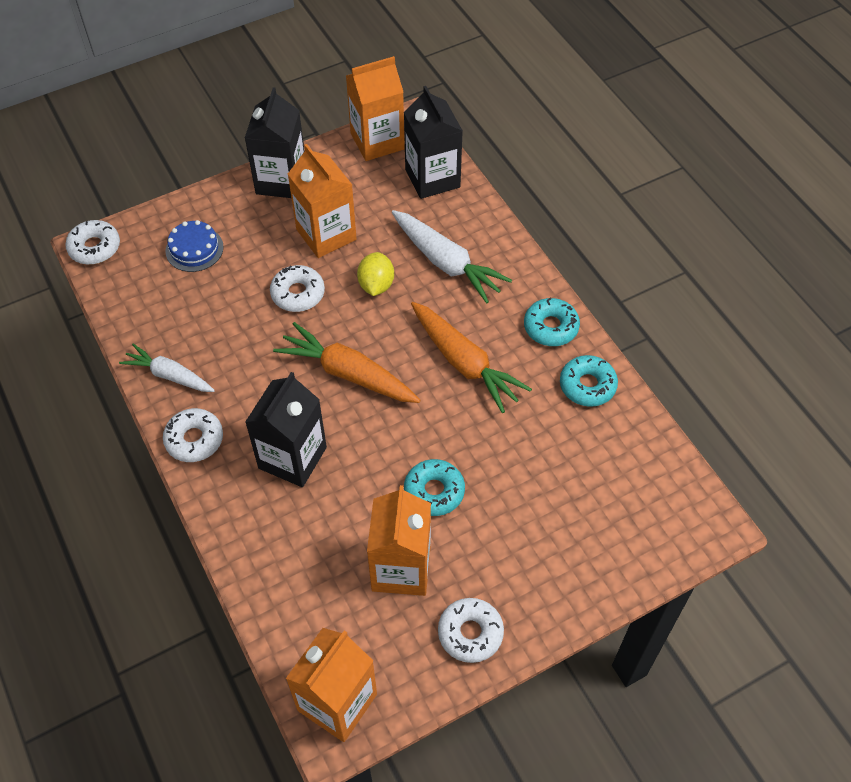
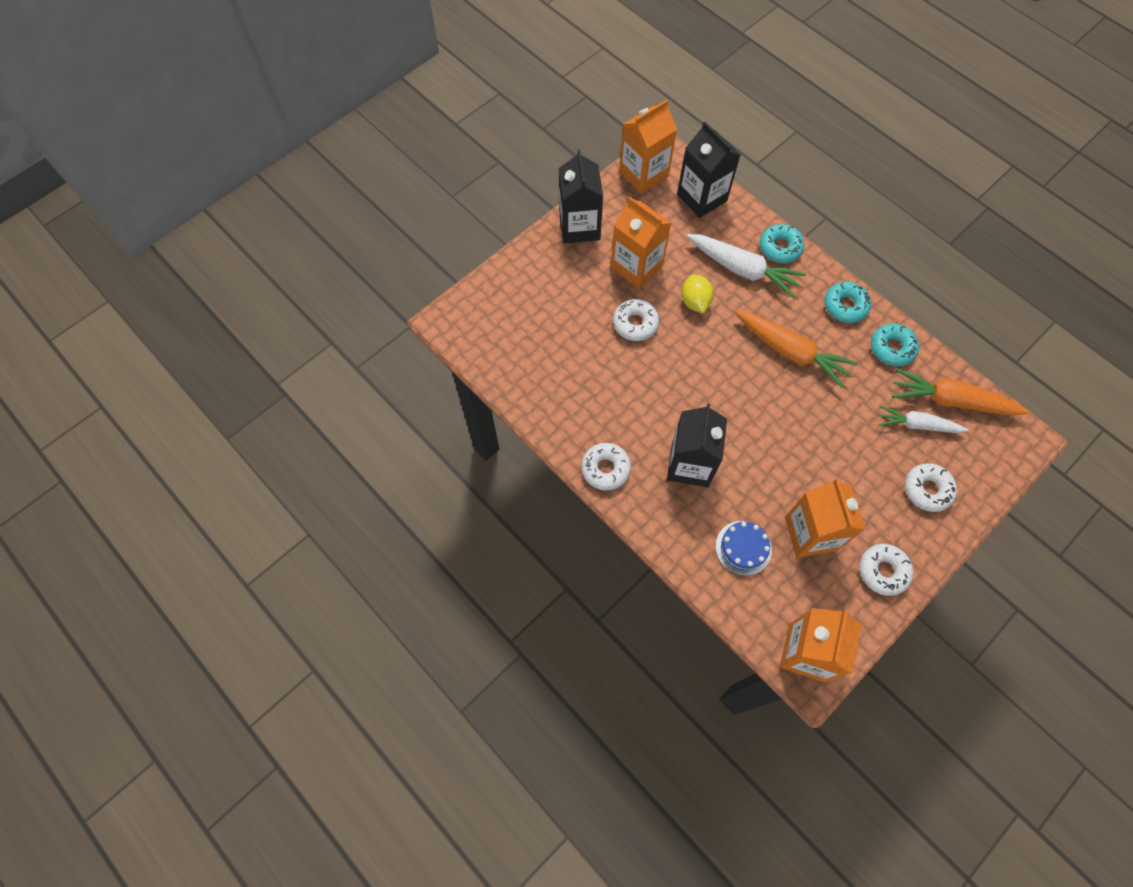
camera: 15 degrees left, 10 degrees up
white donut [65,220,120,265] -> white donut moved to [905,463,957,512]
white carrot [119,344,215,392] -> white carrot moved to [878,406,968,433]
blue cake [165,220,224,272] -> blue cake moved to [716,521,772,576]
orange carrot [273,322,421,403] -> orange carrot moved to [892,368,1030,416]
turquoise donut [404,459,465,516] -> turquoise donut moved to [759,224,804,263]

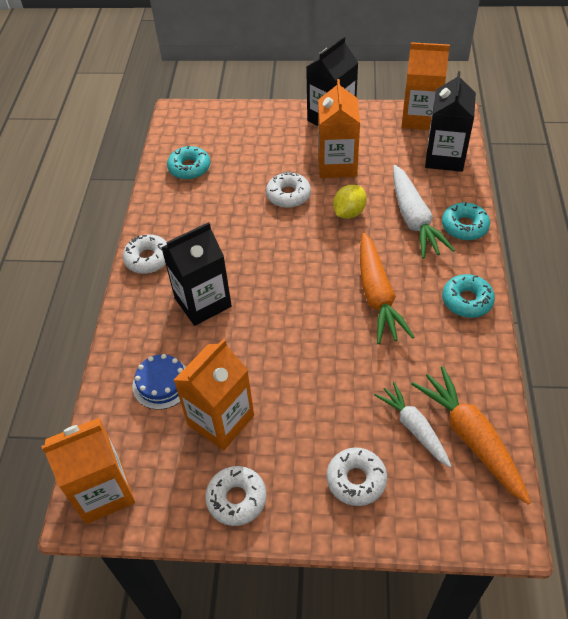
camera: 50 degrees right, 15 degrees down
turquoise donut [871,324,919,367] -> turquoise donut moved to [167,146,210,180]

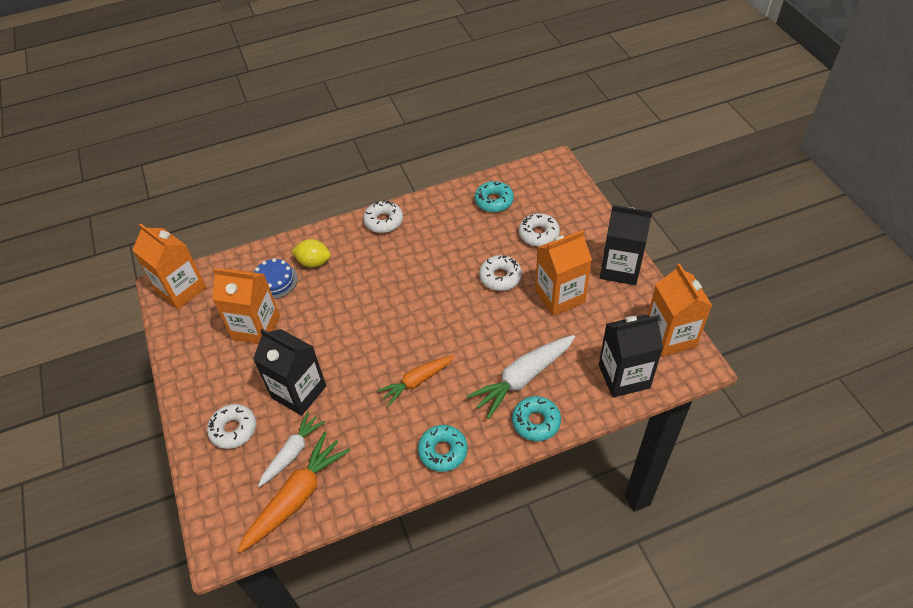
camera: 65 degrees right, 0 degrees up
black carton [161,222,232,326] -> black carton moved to [253,329,326,416]
white donut [205,466,267,526] -> white donut moved to [519,213,560,247]
yellow lemon [333,185,367,219] -> yellow lemon moved to [292,239,331,268]
orange carrot [360,233,414,344] -> orange carrot [378,356,455,406], size x0.65

